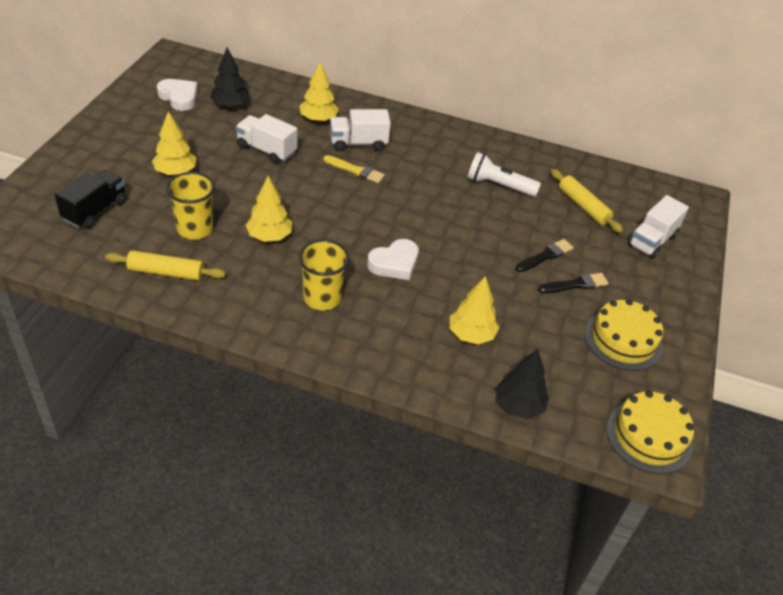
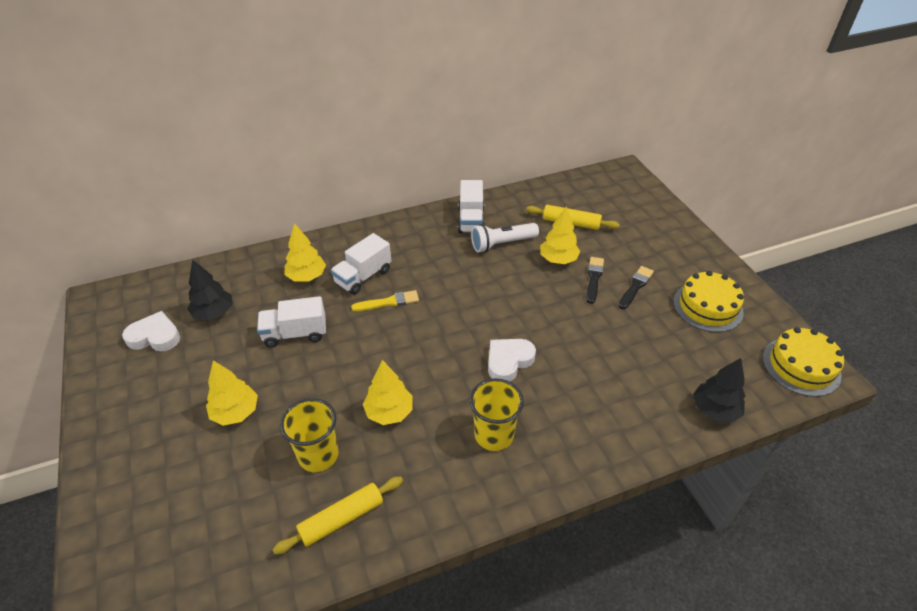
camera: 35 degrees left, 0 degrees up
black truck [55,170,127,229] -> none
white heart [367,239,419,280] -> white heart turned 150 degrees counterclockwise [488,339,536,382]
yellow tree [450,276,499,345] -> yellow tree moved to [540,206,580,264]
white truck [628,195,689,259] -> white truck moved to [458,180,485,233]

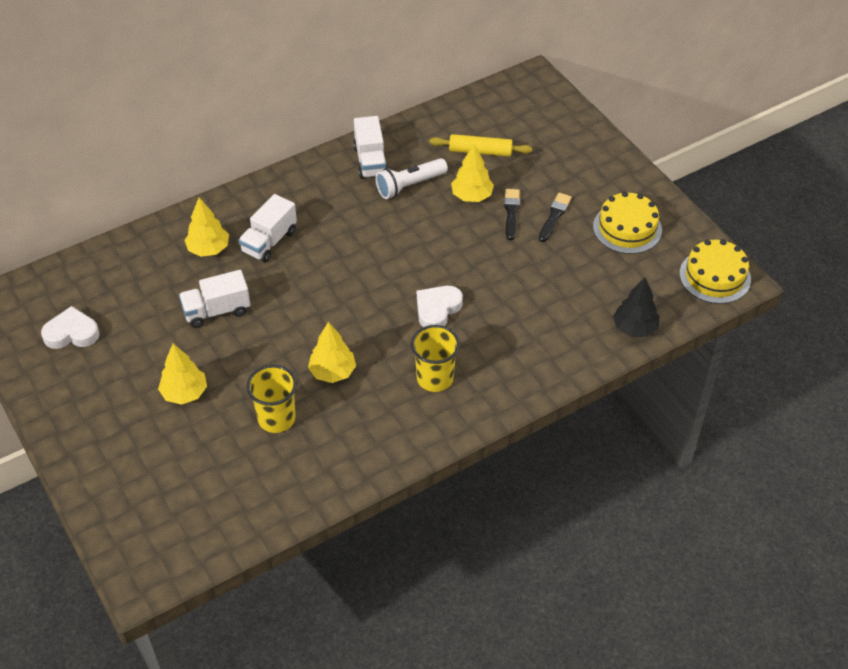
camera: 10 degrees left, 5 degrees up
black tree [187,259,233,321] -> none
yellow rolling pin [272,476,403,555] -> none
yellow brush [351,290,419,311] -> none

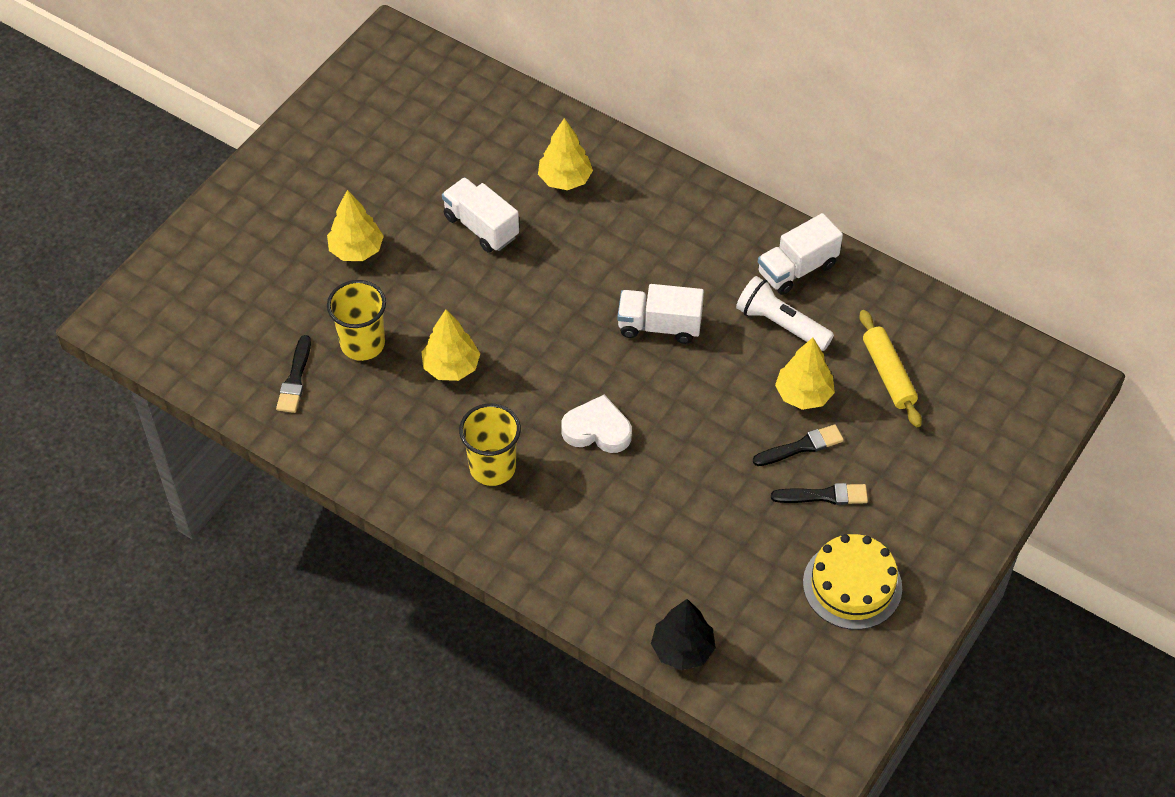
camera: 65 degrees right, 5 degrees up
white heart [41,306,100,349] -> none
white truck [239,194,297,262] -> white truck moved to [617,284,704,344]
yellow cake [680,239,751,304] -> none
none -> black brush [276,335,311,413]

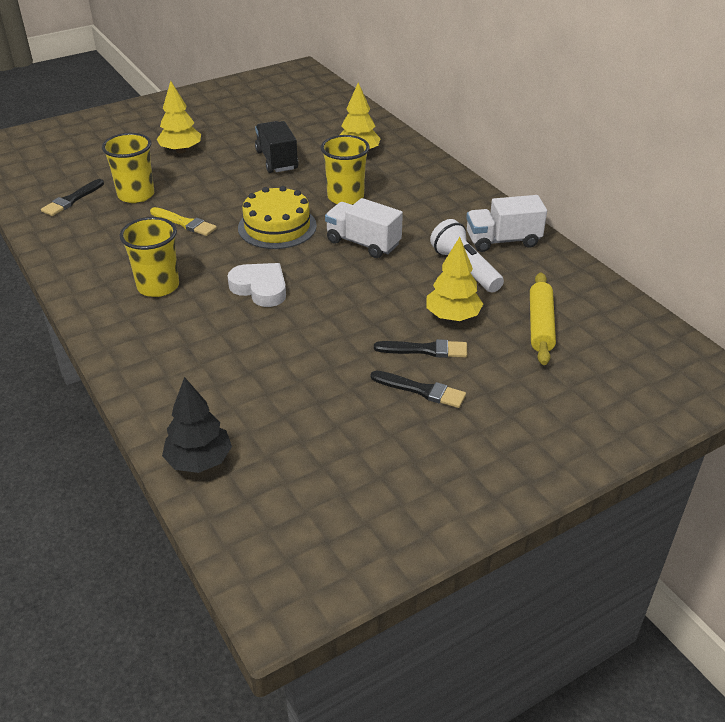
camera: 25 degrees right, 15 degrees down
yellow tree [422,309,480,381] -> yellow brush [150,207,217,236]
white truck [442,177,519,253] -> black truck [255,121,298,173]
yellow cake [803,534,902,630] -> yellow cake moved to [238,186,317,249]
none -> yellow cup [321,135,370,205]

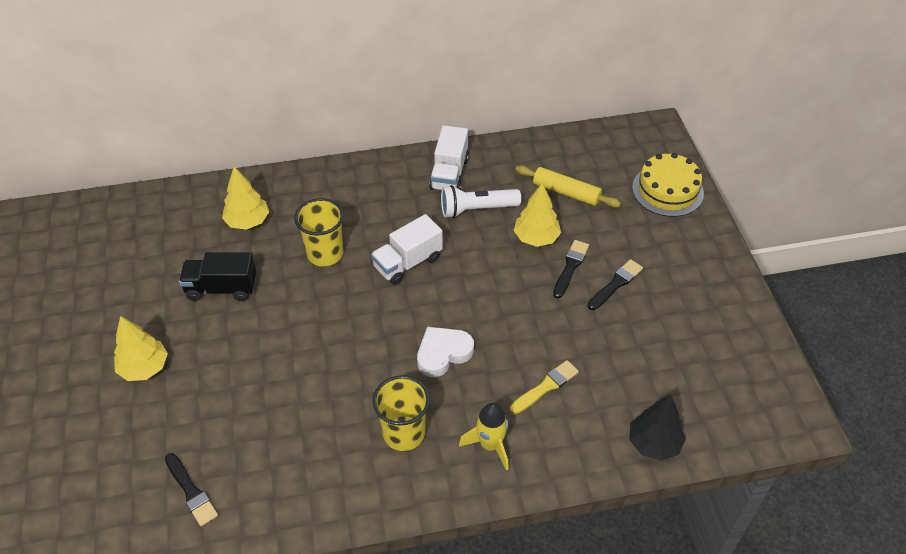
camera: 70 degrees left, 10 degrees up
yellow cup [102,133,154,203] -> none
yellow brush [150,207,217,236] -> yellow brush moved to [510,360,579,414]
yellow cake [238,186,317,249] -> yellow cake moved to [632,153,704,217]
none -> yellow rocket [459,403,509,471]

